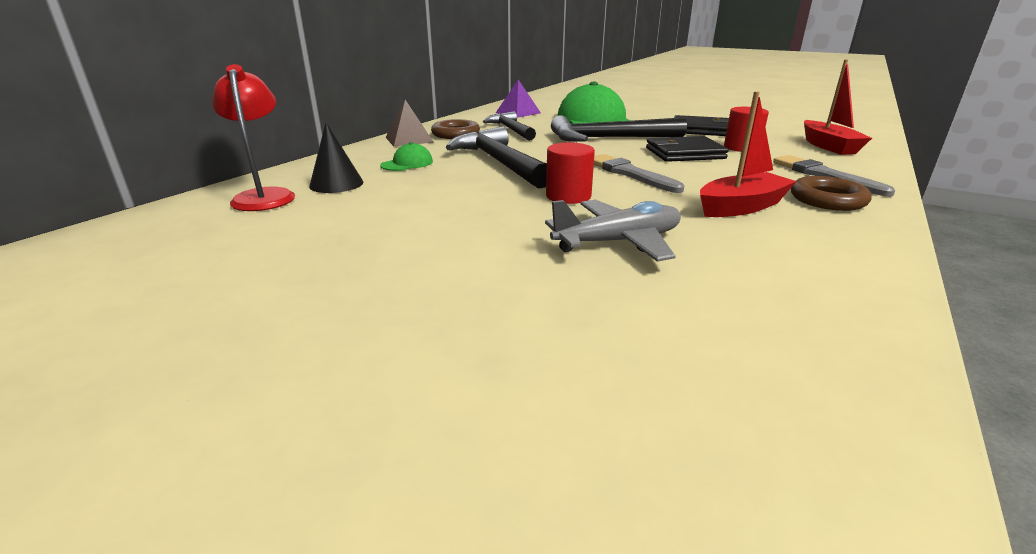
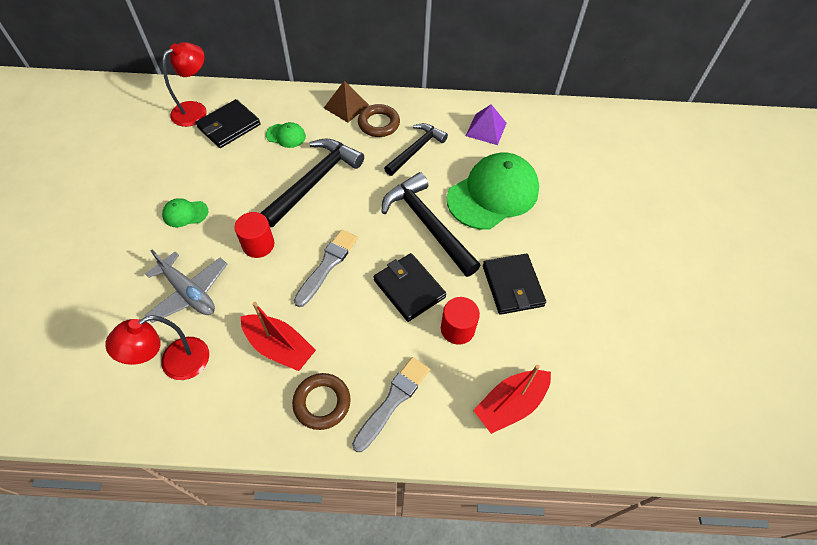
camera: 60 degrees right, 30 degrees up
black cone [309,123,363,193] -> black wallet [196,99,261,148]
none -> red lamp [105,315,209,380]
none -> green cap [162,198,208,227]

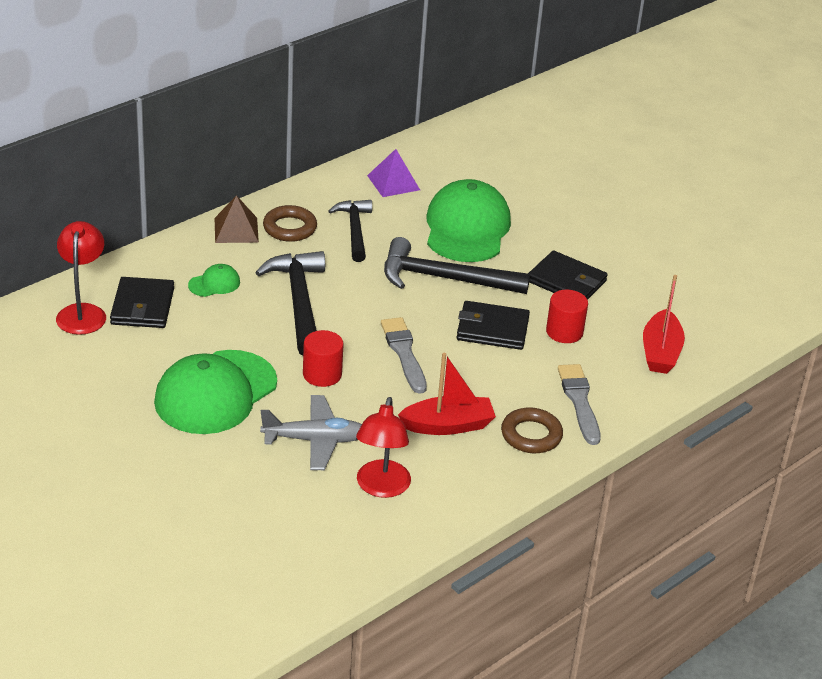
camera: 45 degrees left, 20 degrees down
green cap [162,198,208,227] -> green cap [154,350,277,434], size x2.33

